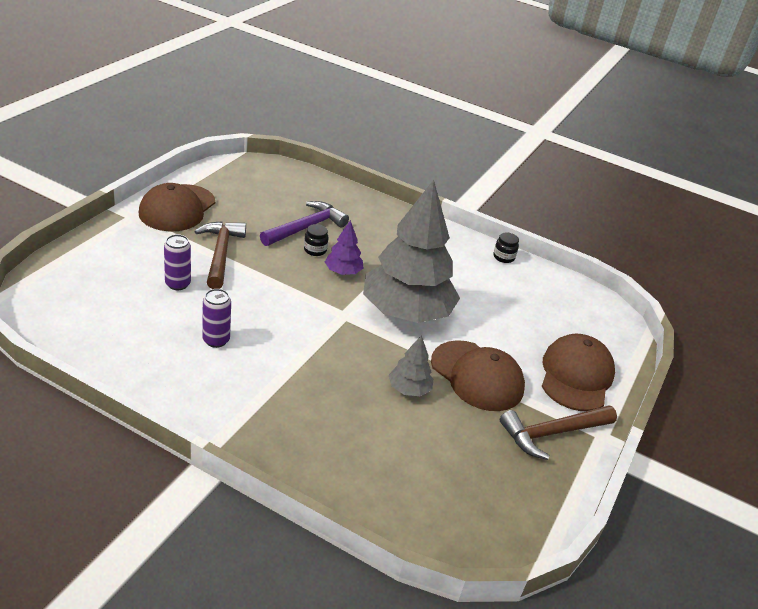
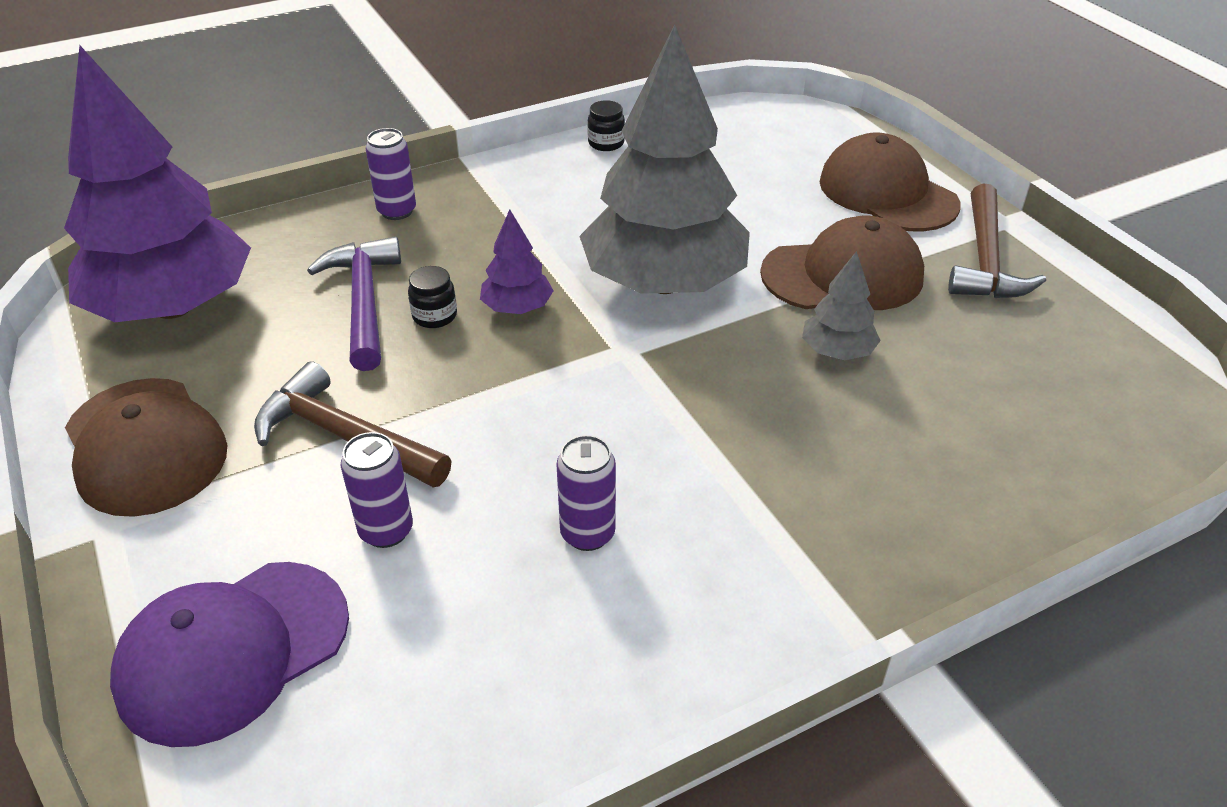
camera: 50 degrees left, 5 degrees up
none -> purple tree [64,46,251,322]
none -> purple cap [110,562,349,747]
none -> purple can [366,128,416,220]

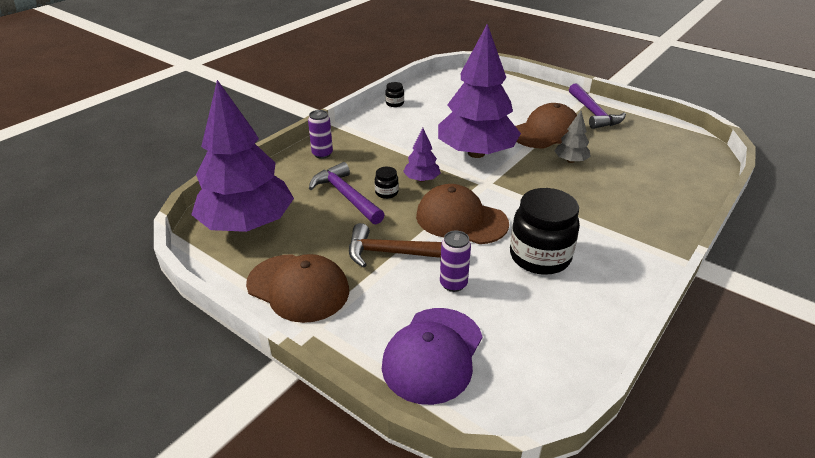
camera: 25 degrees left, 5 degrees down
purple can [556,435,616,551] -> black jar [510,188,580,275]
grey tree [579,25,750,294] -> purple tree [438,24,521,158]
brown cap [820,133,960,231] -> brown cap moved to [416,184,509,244]
brown hammer [948,184,1046,298] -> purple hammer [569,83,626,129]

